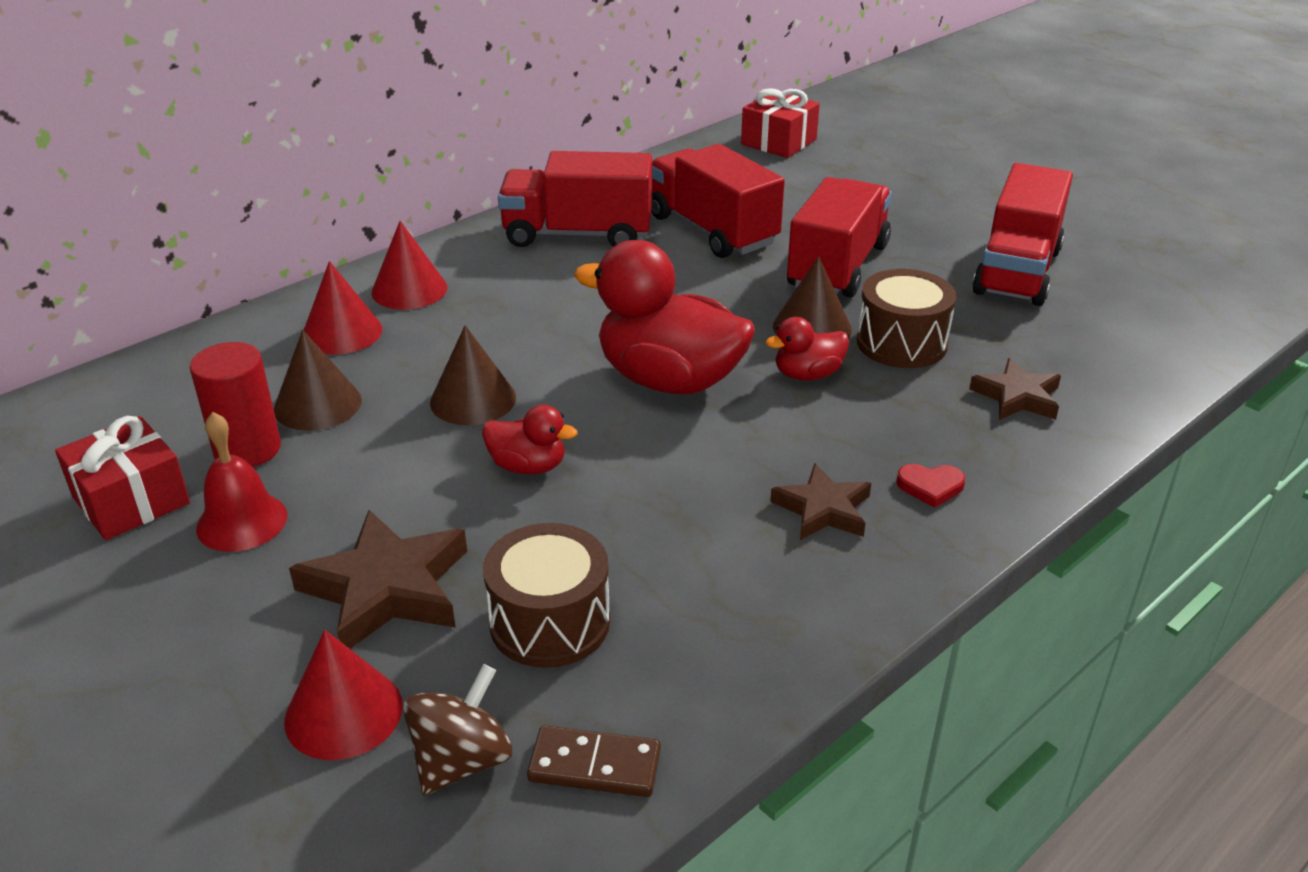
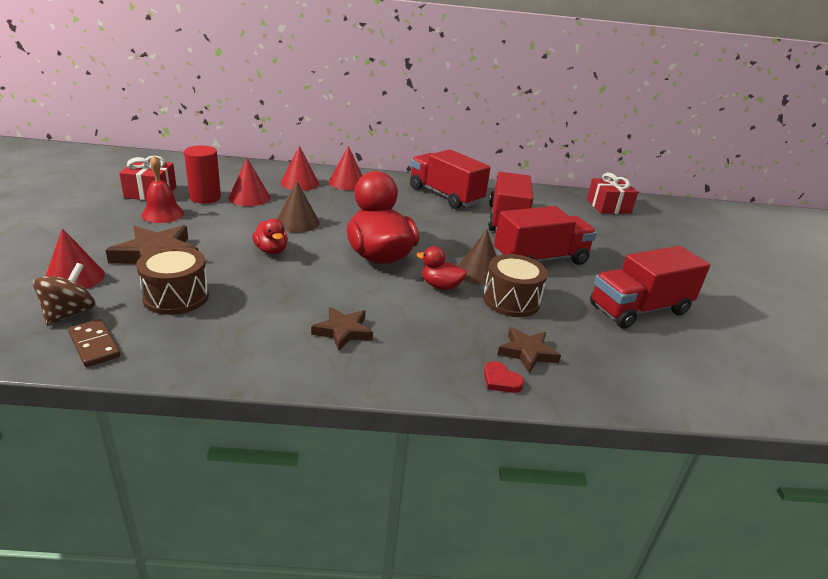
camera: 40 degrees right, 5 degrees down
brown cone [274,330,362,431] -> red cone [229,158,270,206]
brown spinning top [403,664,512,795] -> brown spinning top turned 60 degrees counterclockwise [33,263,95,326]
red heart [896,464,965,508] -> red heart moved to [484,361,524,393]

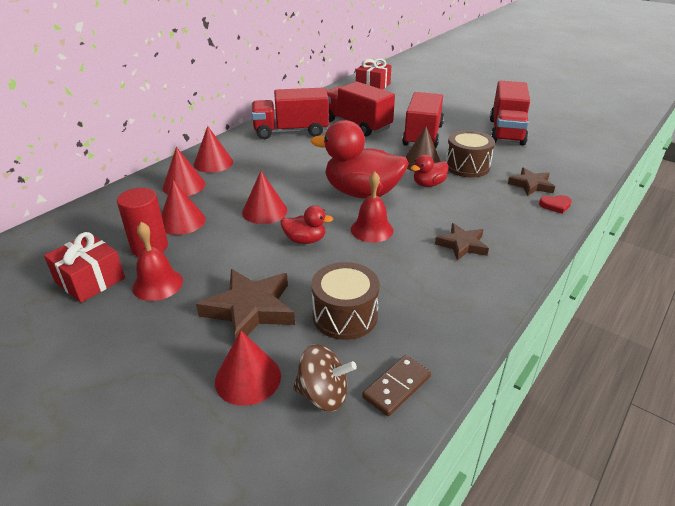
camera: 50 degrees left, 5 degrees up
brown spinning top [33,263,95,326] -> brown spinning top turned 135 degrees clockwise [293,344,357,412]
brown domino [68,319,120,367] -> brown domino turned 45 degrees counterclockwise [362,355,431,416]
brown cone [277,182,320,233] -> red cone [242,171,287,224]
none -> red bell [351,171,393,242]

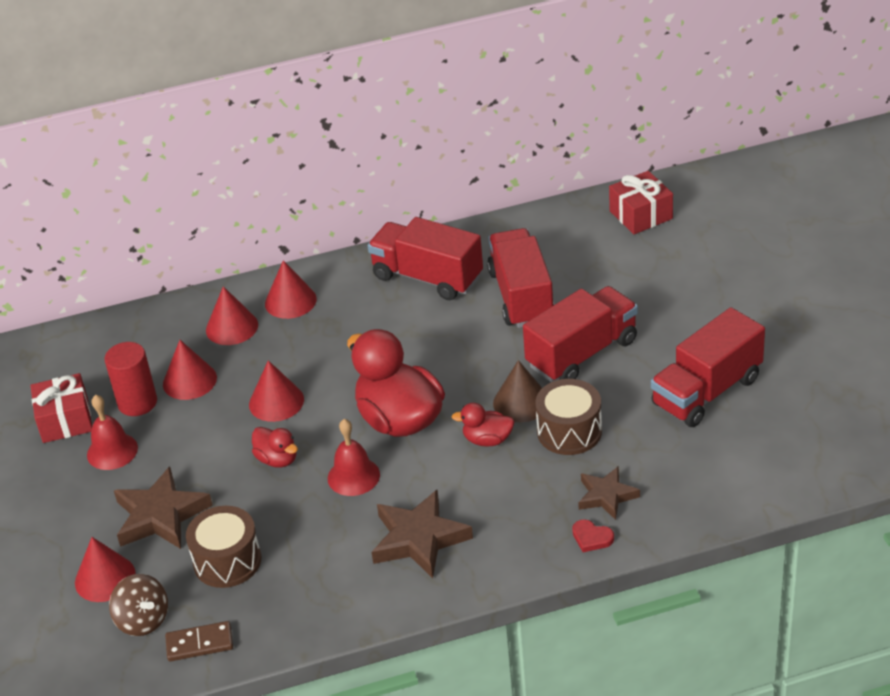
camera: 40 degrees right, 5 degrees up
brown star [435,223,489,261] -> brown star [372,490,473,578], size x1.60

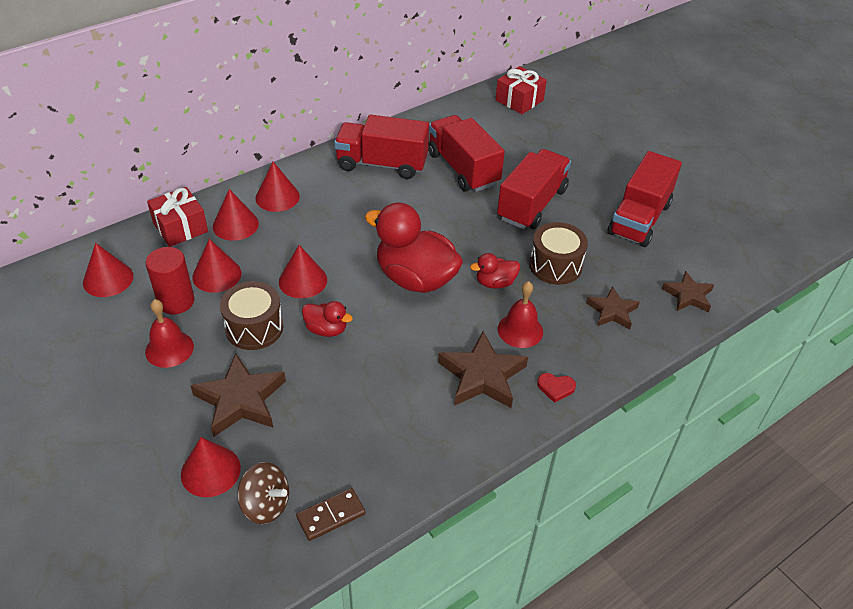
camera: 25 degrees left, 5 degrees up
red gift [30,373,92,443] -> red gift moved to [147,187,208,247]
brown drum [186,506,261,588] -> brown drum moved to [220,281,283,350]
red bell [328,419,380,496] -> red bell moved to [498,281,543,348]
brown cone [493,360,542,423] -> none
red heart [572,519,614,552] -> red heart moved to [537,373,576,403]
none -> red cone [83,243,133,297]
none -> brown star [662,271,714,312]

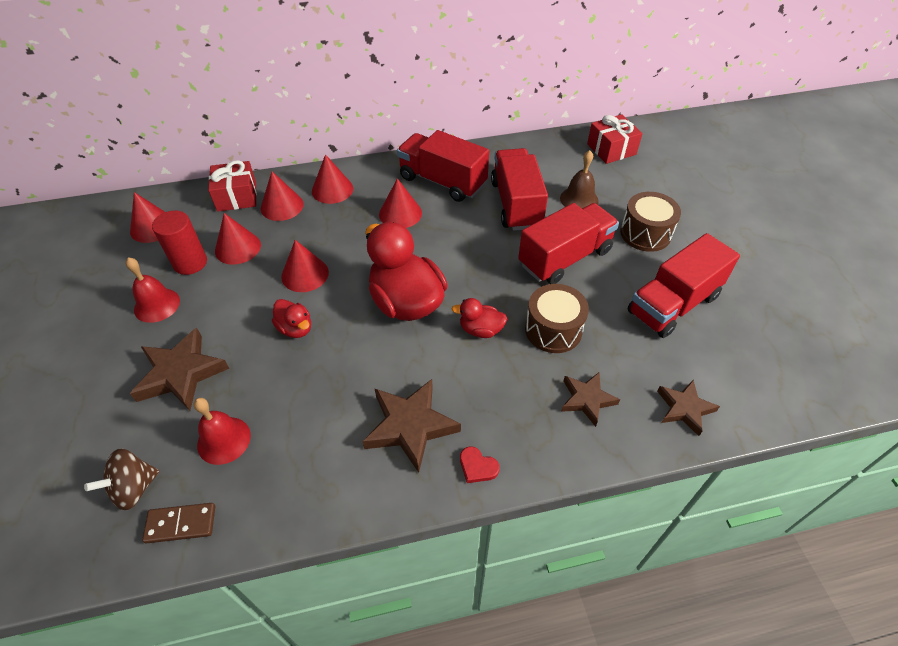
camera: 25 degrees right, 5 degrees up
red cone [181,437,241,497] -> red cone moved to [379,178,422,228]
brown drum [220,281,283,350] -> brown drum moved to [620,192,681,252]
brown spinning top [237,462,289,524] -> brown spinning top turned 90 degrees clockwise [84,448,159,510]
red bell [498,281,543,348] -> red bell moved to [193,398,251,465]
none -> brown bell [560,150,599,208]

